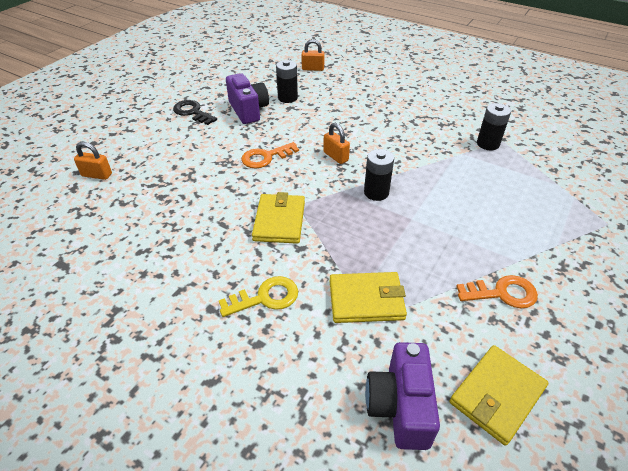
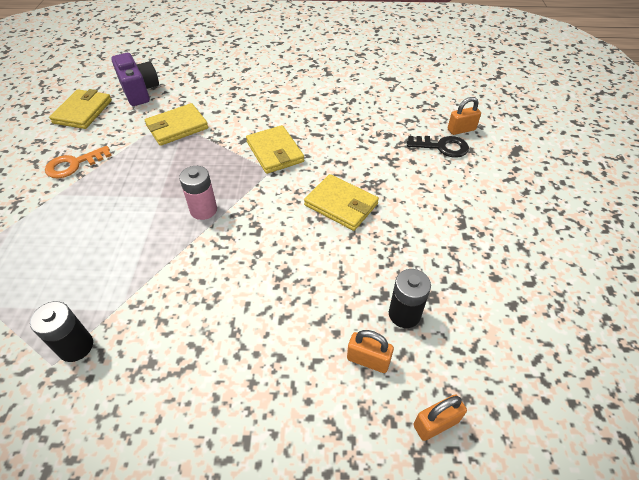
camera: 150 degrees right, 5 degrees up
black key [173,100,217,125] -> black key moved to [407,136,469,158]
yellow key [219,276,298,317] -> none
purple camera [226,73,269,124] -> none
orange key [241,142,299,168] -> yellow wallet [304,174,379,231]
orange padlock [323,123,350,164] -> orange padlock moved to [347,330,394,373]
black battery [364,149,394,201] -> pink battery [179,166,217,220]

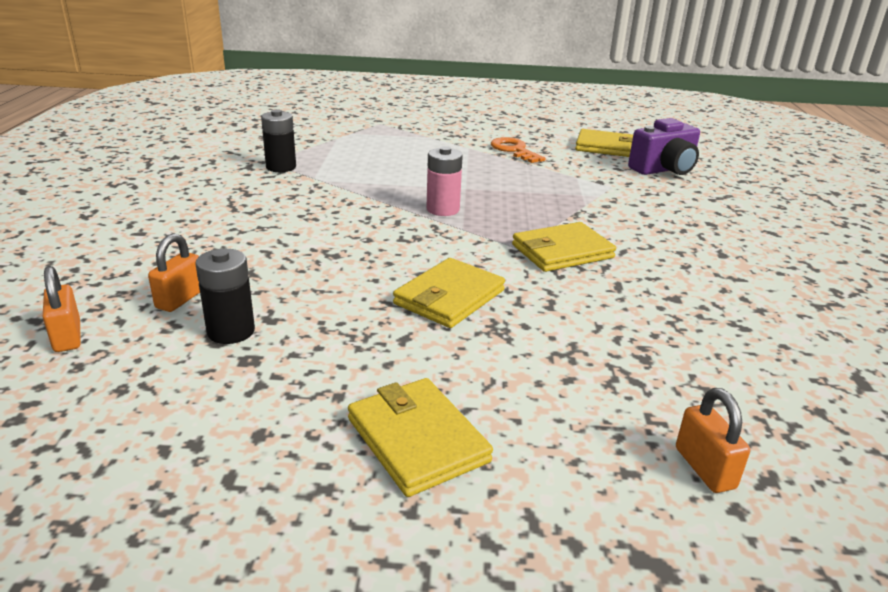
camera: 90 degrees right, 20 degrees down
yellow wallet [145,103,208,146] -> yellow wallet moved to [348,378,493,497]
black key [407,136,469,158] -> none

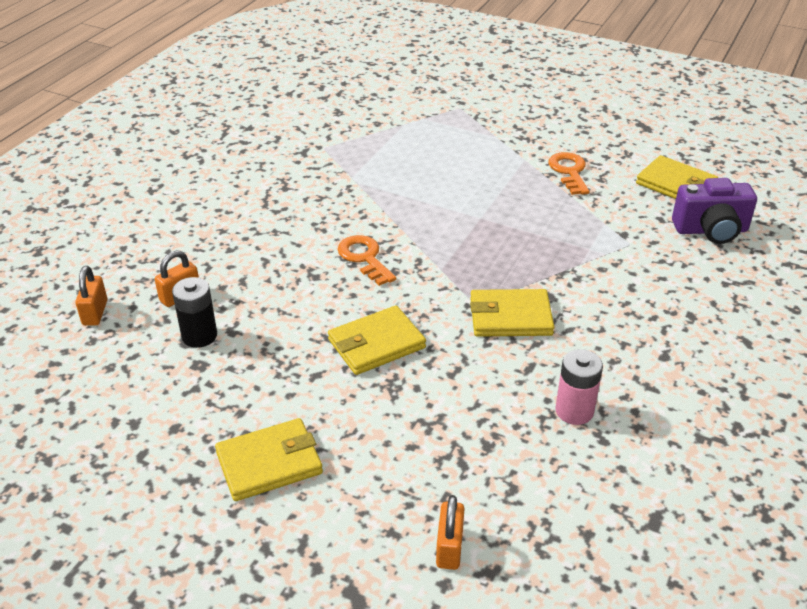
camera: 25 degrees right, 10 degrees up
black battery [261,109,296,172] -> none
yellow wallet [348,378,493,497] -> yellow wallet turned 75 degrees clockwise [215,418,323,501]
pink battery [427,146,463,216] -> pink battery moved to [556,349,603,425]
none -> orange key [337,235,397,286]

